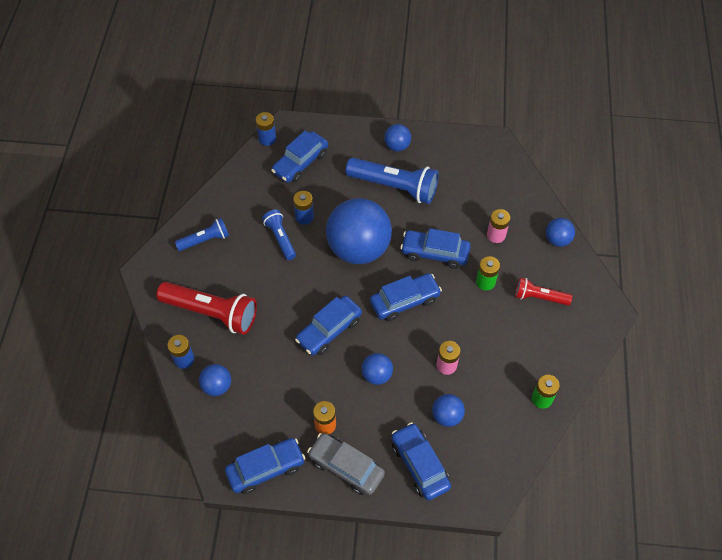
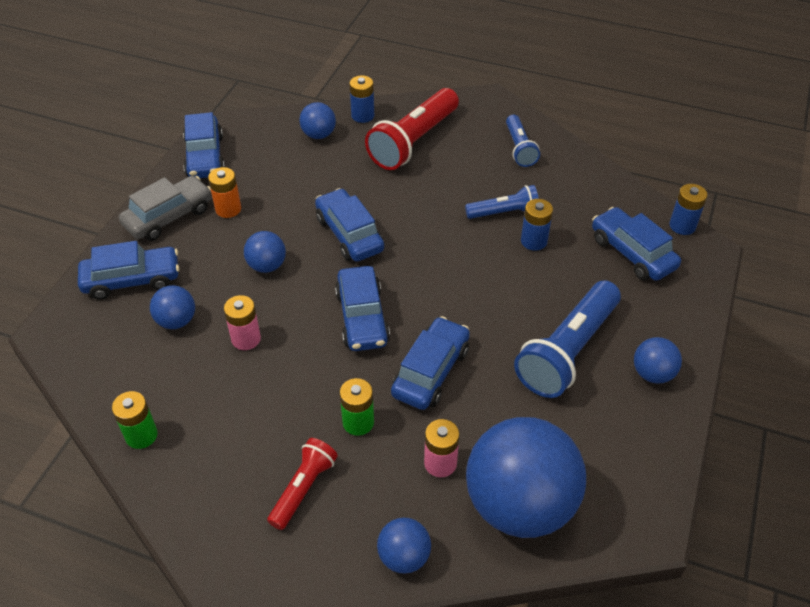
camera: 105 degrees right, 10 degrees down
blue ball [326,198,392,264] -> blue ball moved to [466,417,586,538]

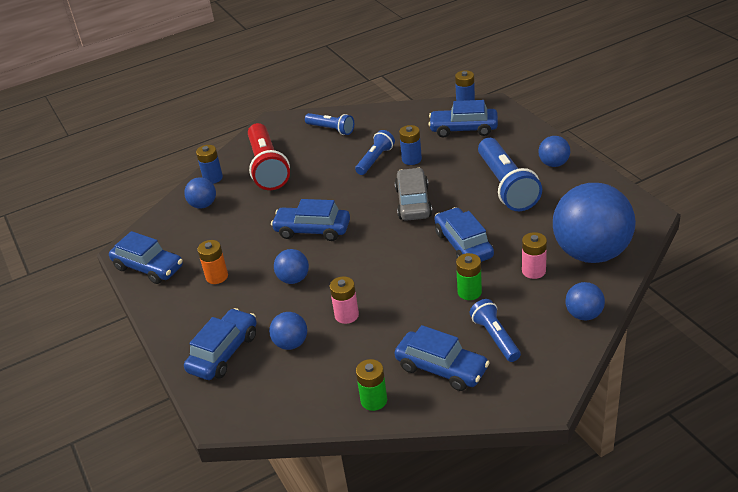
camera: 45 degrees left, 10 degrees down
grey car [119,176,212,241] -> grey car moved to [395,168,432,221]
red flashlight [267,438,338,530] -> blue flashlight [470,299,521,362]
blue car [335,266,390,351] -> blue car moved to [394,325,490,391]

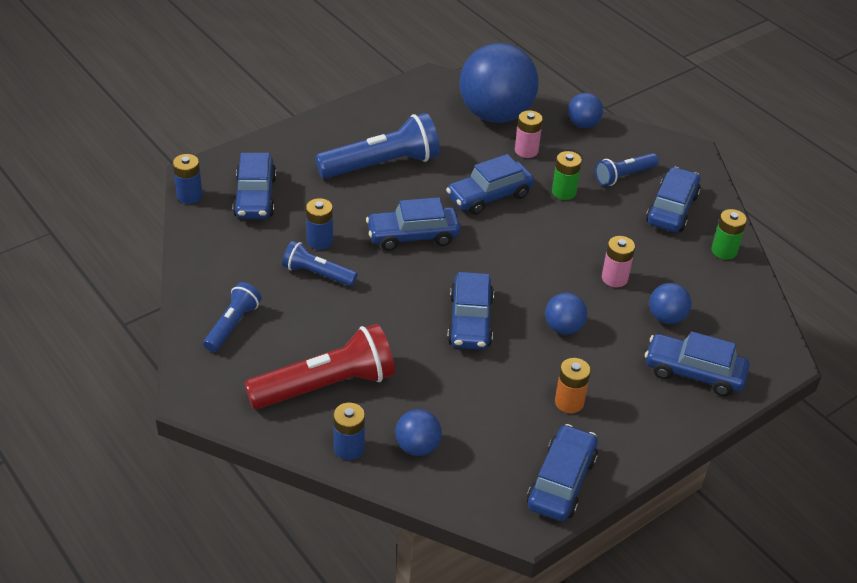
camera: 105 degrees left, 5 degrees up
grey car [395,168,432,221] -> blue car [366,197,460,251]
blue ball [538,136,570,167] -> none

